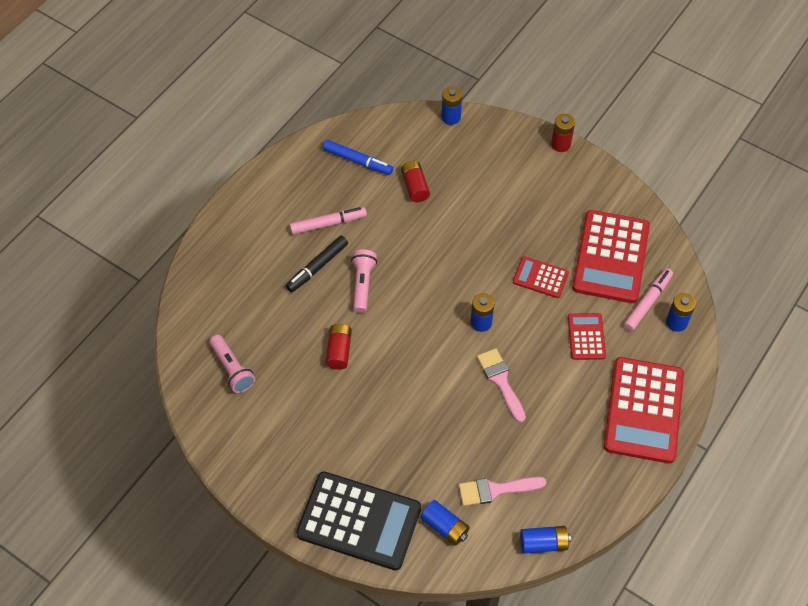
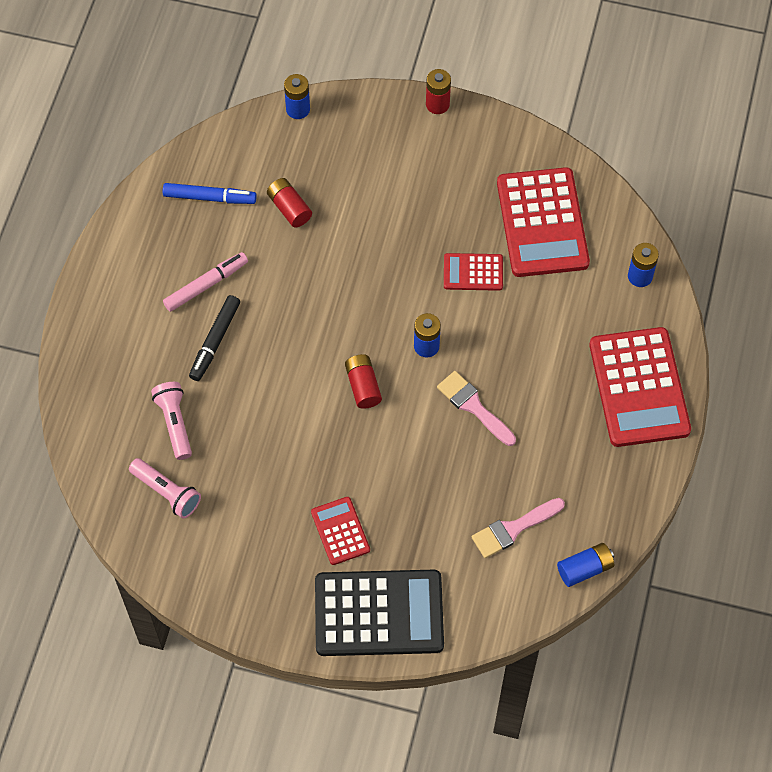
camera: 20 degrees left, 5 degrees up
red battery [326,324,352,370] -> red battery moved to [345,354,382,409]
pink flashlight [351,249,377,313] -> pink flashlight moved to [151,382,192,460]
blue battery [421,500,470,546] -> none
red calculator [568,313,606,360] -> red calculator moved to [311,497,370,565]
pink marker [624,268,673,331] -> none

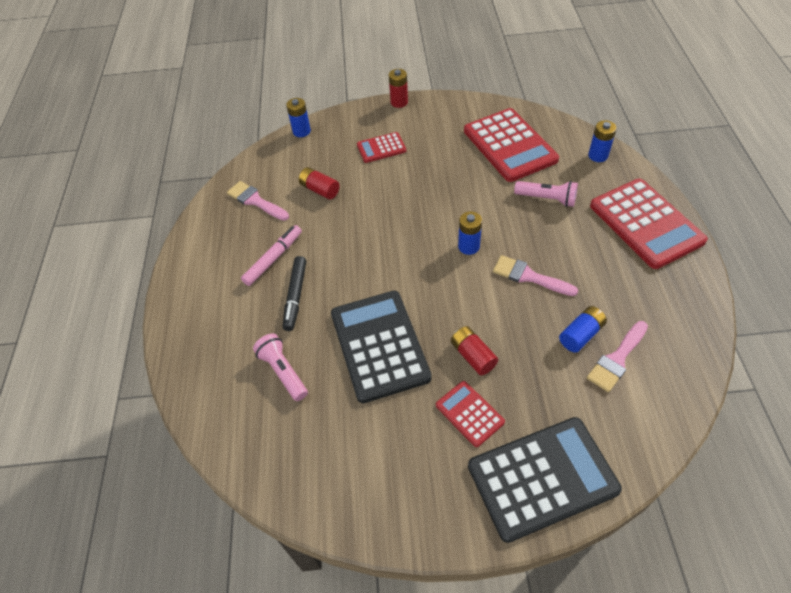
camera: 15 degrees left, 10 degrees down
pink flashlight [129,458,201,518] -> pink flashlight moved to [514,181,578,207]
blue marker [163,183,257,204] -> pink brush [227,181,289,221]
red battery [345,354,382,409] -> red battery moved to [451,326,498,375]
red calculator [444,253,503,291] -> red calculator moved to [357,132,406,163]
blue battery [557,543,614,587] -> blue battery moved to [559,306,607,353]
none -> black calculator [331,291,432,403]

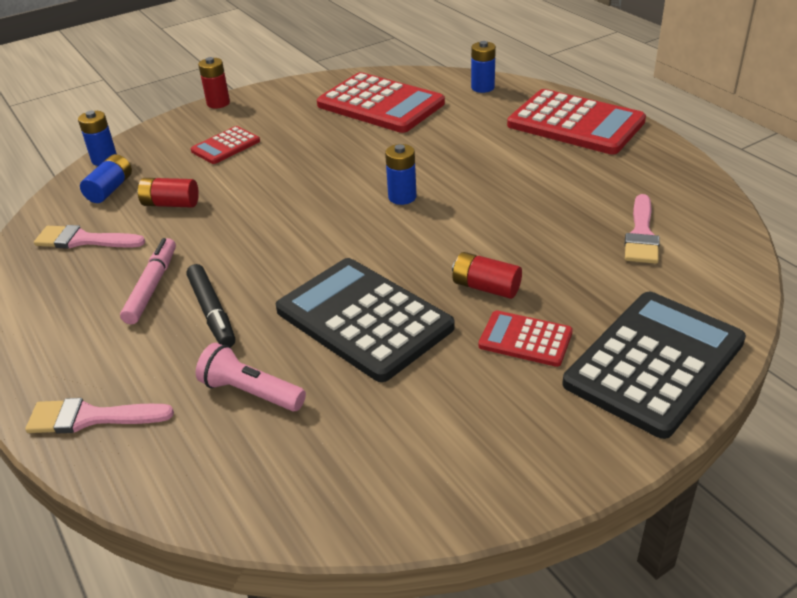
camera: 30 degrees left, 15 degrees down
pink brush [493,255,578,296] -> pink brush moved to [25,398,174,434]
pink flashlight [514,181,578,207] -> none
blue battery [559,306,607,353] -> blue battery moved to [80,154,132,203]

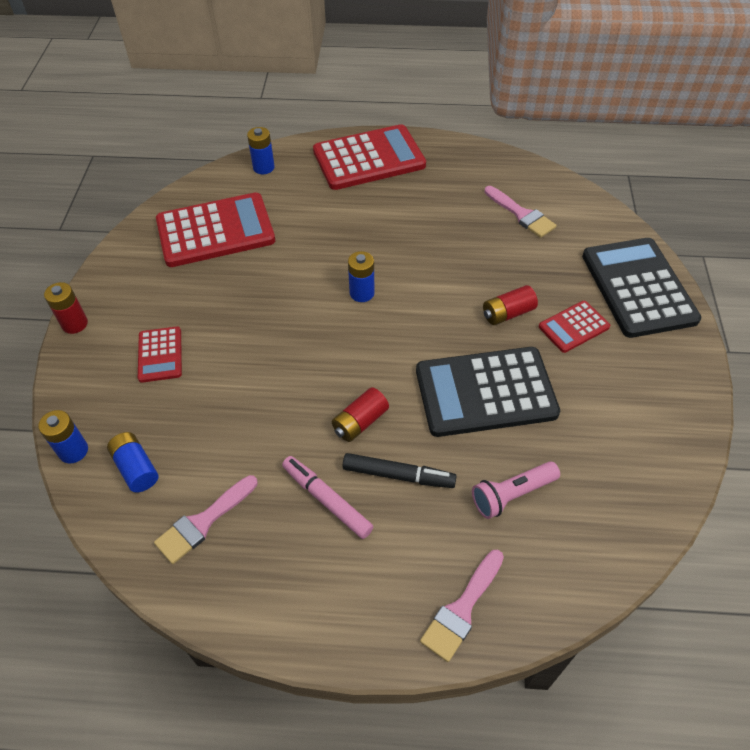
camera: 55 degrees left, 15 degrees up
red battery [137,178,199,208] -> red battery moved to [332,387,389,442]

